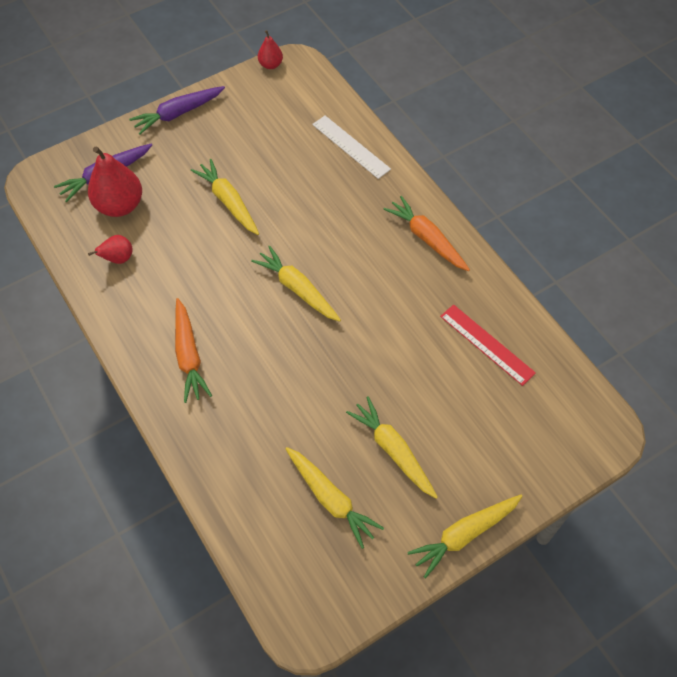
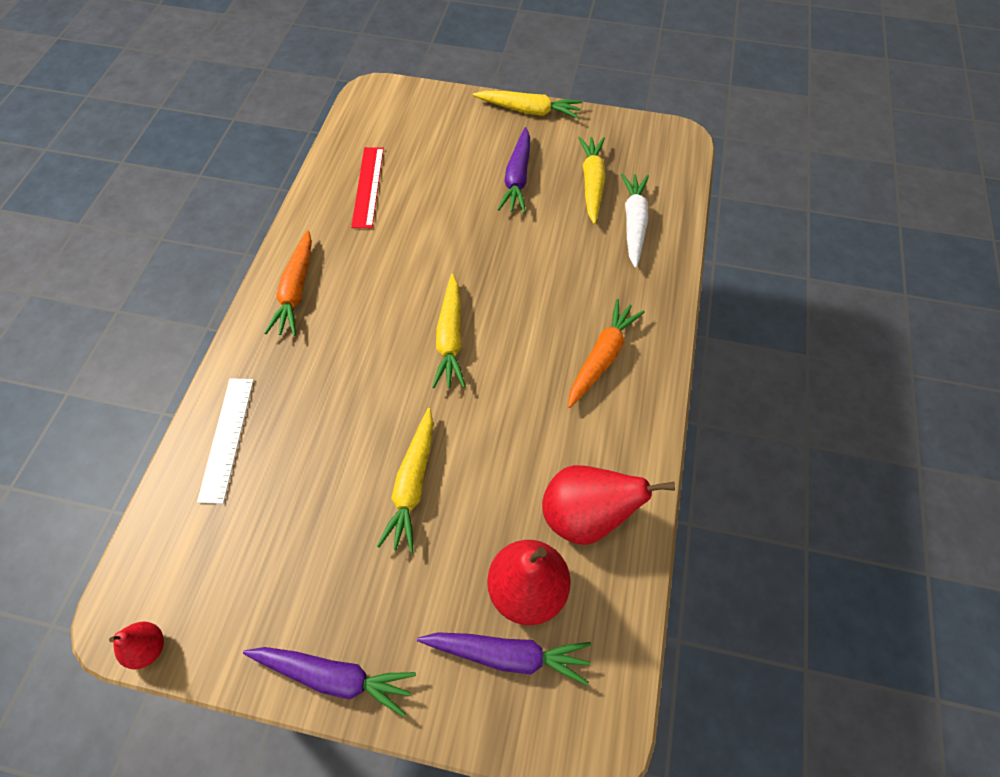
camera: 135 degrees left, 0 degrees up
red pear [88,235,133,264] -> red pear [542,465,675,545], size x1.88
yellow carrot [346,397,438,499] -> purple carrot [497,127,530,213]
none -> white carrot [621,173,649,268]

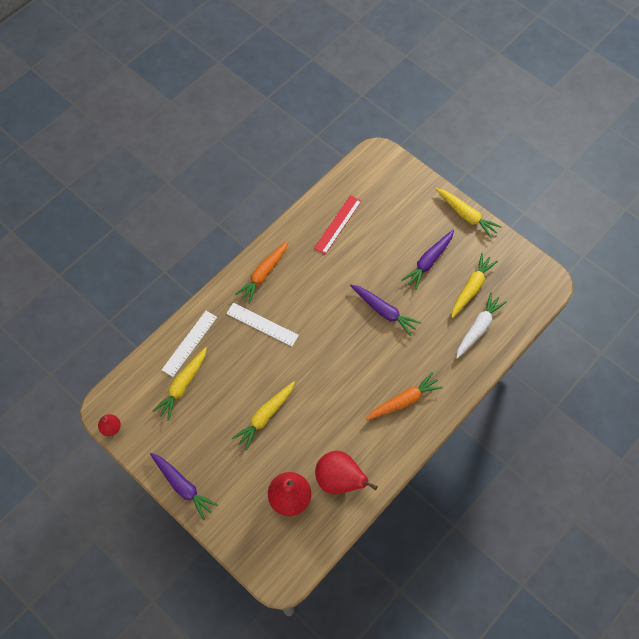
camera: 30 degrees right, 5 degrees up
purple carrot [417,632,591,685] -> purple carrot moved to [350,285,421,336]
yellow carrot [432,274,466,388] -> yellow carrot moved to [152,347,207,421]
none -> white ruler [226,303,299,346]

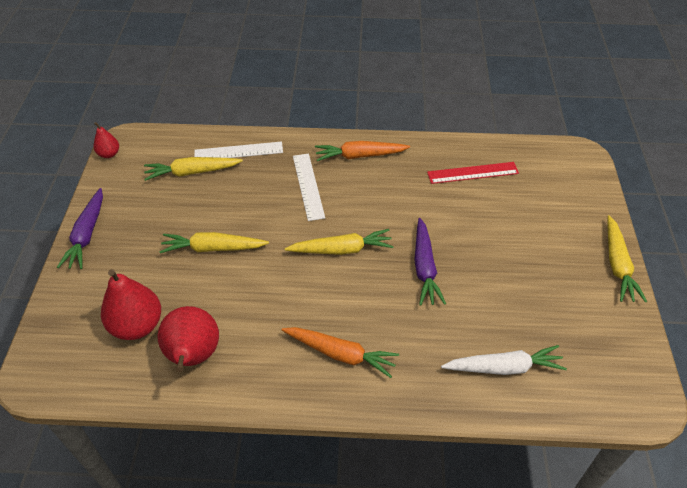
camera: 50 degrees right, 15 degrees down
purple carrot [402,230,454,290] -> none
yellow carrot [451,253,498,318] -> yellow carrot moved to [285,229,394,255]

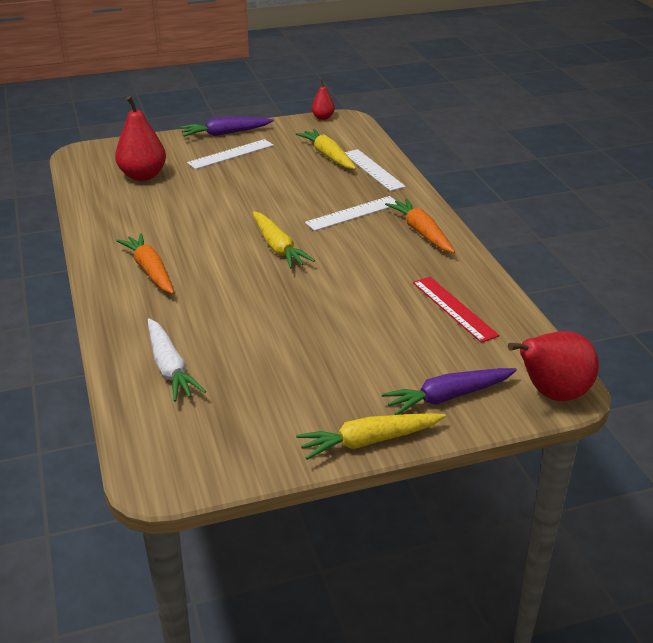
camera: 70 degrees right, 15 degrees down
red pear [157,306,219,372] -> red pear moved to [508,331,599,401]
yellow carrot [159,232,269,253] -> none
orange carrot [282,327,399,378] -> orange carrot turned 150 degrees clockwise [116,233,174,294]
purple carrot [414,218,446,306] -> purple carrot moved to [382,368,517,415]
none -> white ruler [187,139,274,169]

